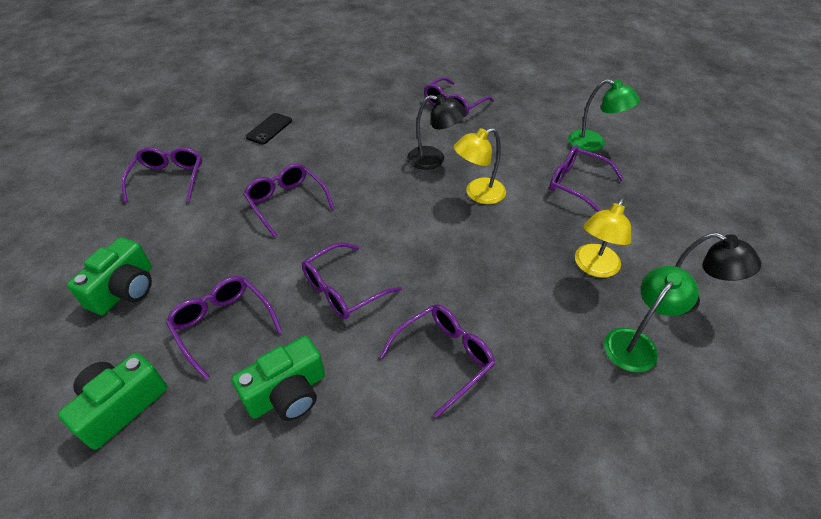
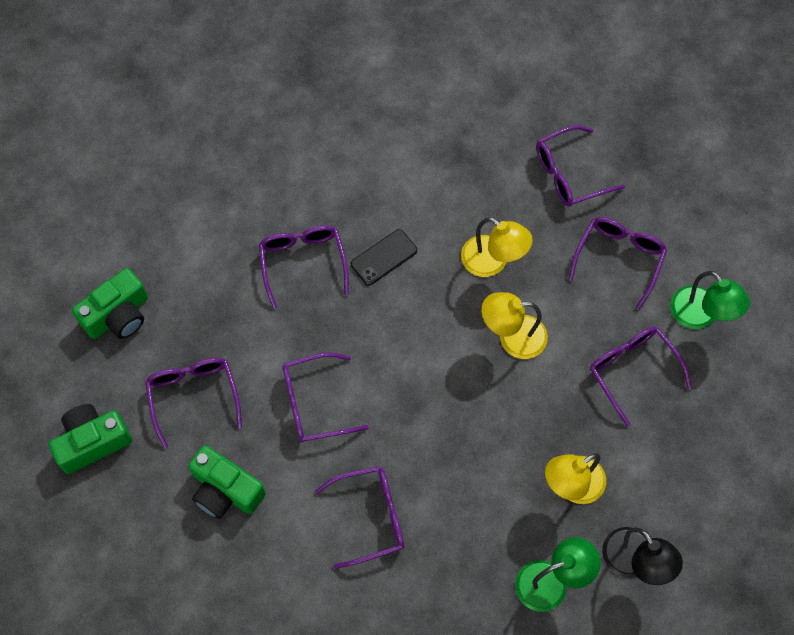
camera: 25 degrees right, 20 degrees up
purple glasses [121,147,202,203] -> purple glasses moved to [568,217,667,309]
green camera [231,336,325,421] -> green camera turned 45 degrees clockwise [188,445,266,519]
black phone [245,113,292,145] -> black phone moved to [351,229,417,285]
black lamp [407,94,466,170] -> yellow lamp [461,217,533,277]

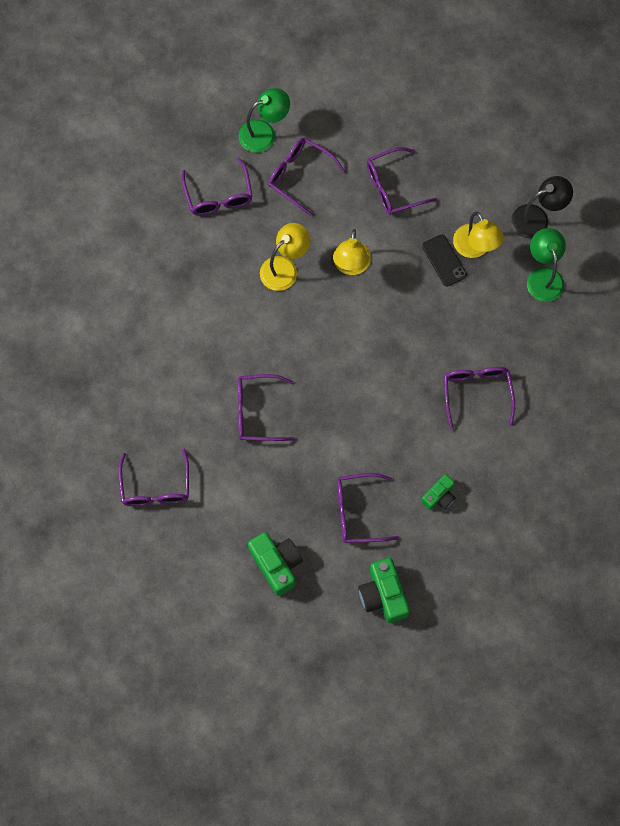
camera: 80 degrees left, 5 degrees up
green camera [188,445,266,519] -> green camera [421,474,456,510], size x0.61
purple glasses [282,353,369,442] -> purple glasses moved to [118,449,189,506]
black phone [351,229,417,285] -> black phone moved to [422,234,467,287]
green lamp [670,271,750,329] -> green lamp moved to [239,88,290,153]

